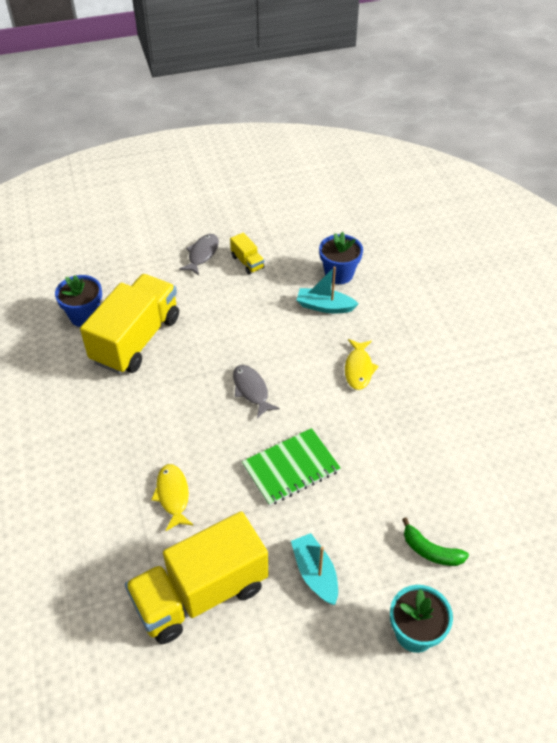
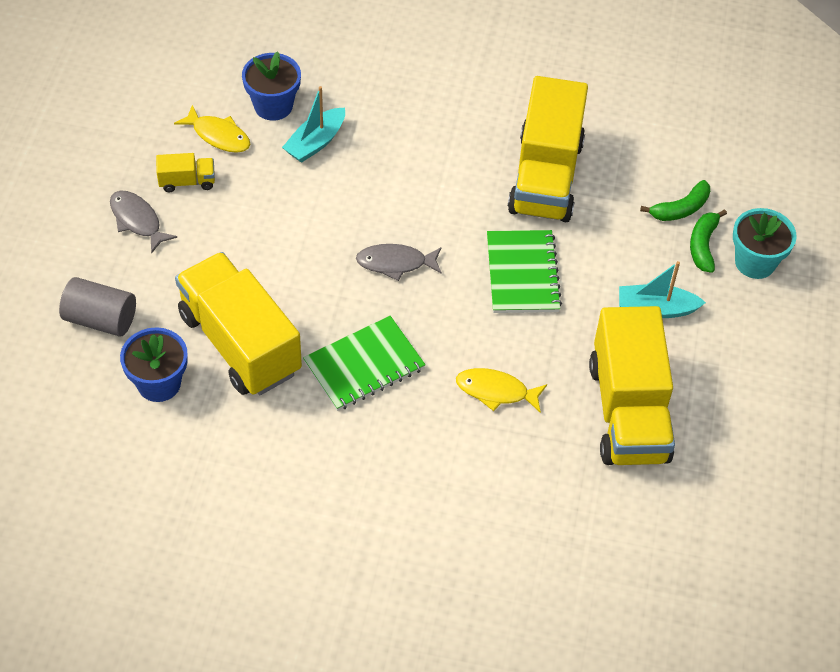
camera: 65 degrees left, 5 degrees up
yellow fish [345,339,379,390] -> yellow fish moved to [174,105,251,153]
none -> grey cylinder [59,277,136,337]
none -> green notebook [303,316,426,411]
none -> yellow truck [508,76,588,222]
none -> green banana [690,209,727,273]

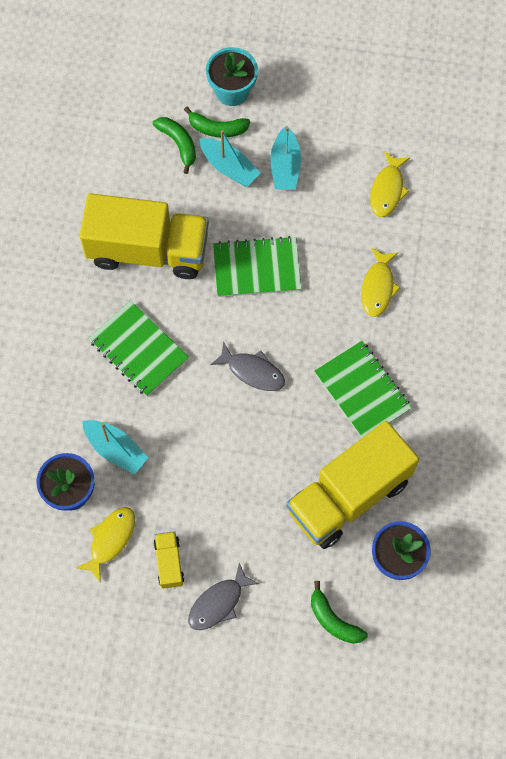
camera: 90 degrees left, 15 degrees up
grey cylinder [59,277,136,337] -> green banana [311,581,368,644]
grey fish [356,244,442,281] -> grey fish turned 60 degrees counterclockwise [210,341,285,391]
yellow truck [589,306,675,465] -> yellow fish [370,151,410,217]
none -> green notebook [88,300,189,397]
none -> turquoise boat [200,130,260,187]

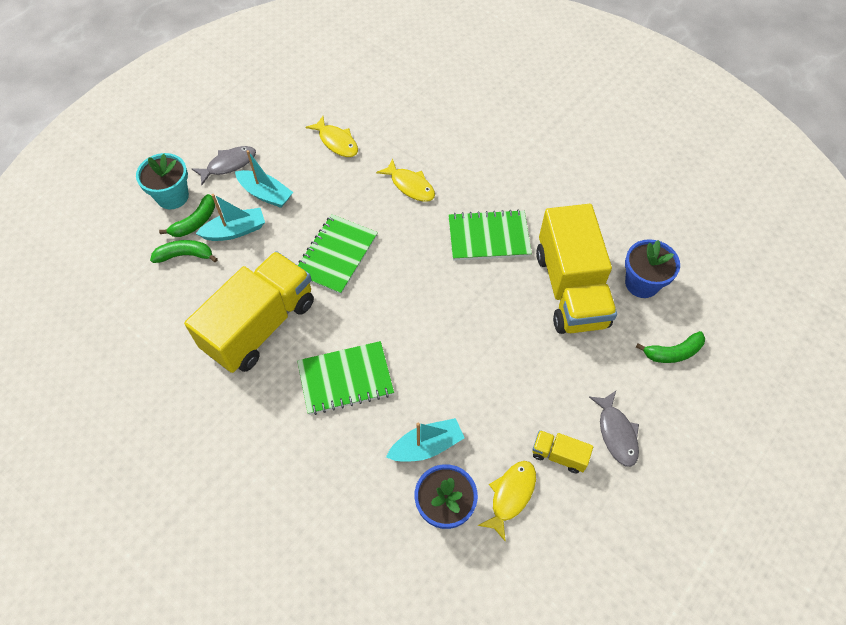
camera: 60 degrees left, 10 degrees down
yellow fish [76,507,135,583] -> yellow fish turned 60 degrees clockwise [478,461,536,542]
grey fish [210,341,285,391] -> grey fish moved to [192,146,256,185]

